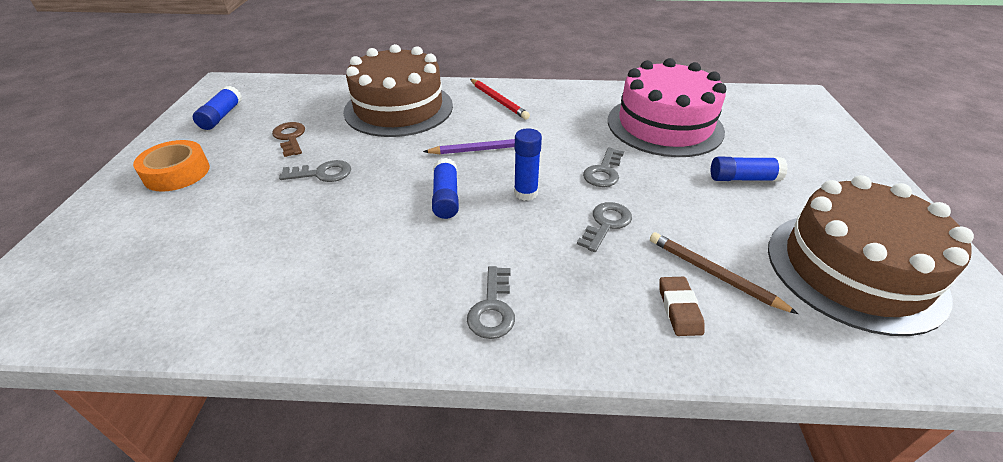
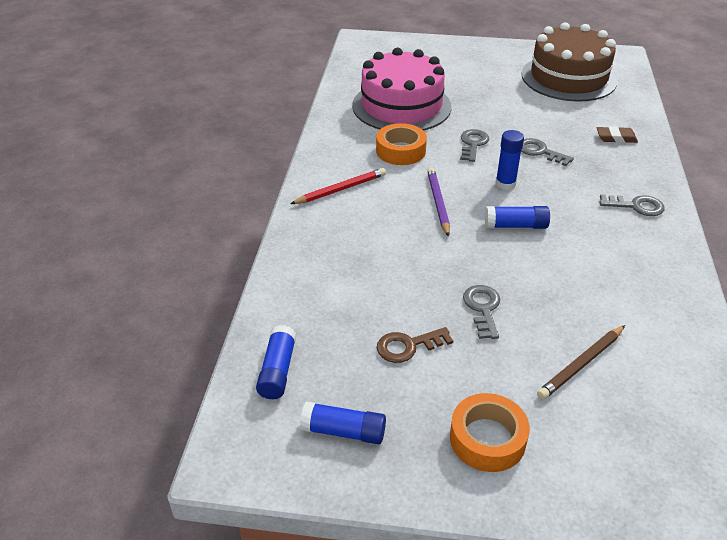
camera: 85 degrees left, 0 degrees up
brown cake [343,44,453,137] -> none
grey key [583,148,624,187] -> grey key turned 105 degrees counterclockwise [460,129,489,162]
brown pencil [650,232,798,314] -> brown pencil moved to [537,325,625,400]
blue glue stick [711,157,788,181] -> blue glue stick moved to [256,325,297,399]
none -> orange tape [376,123,427,165]

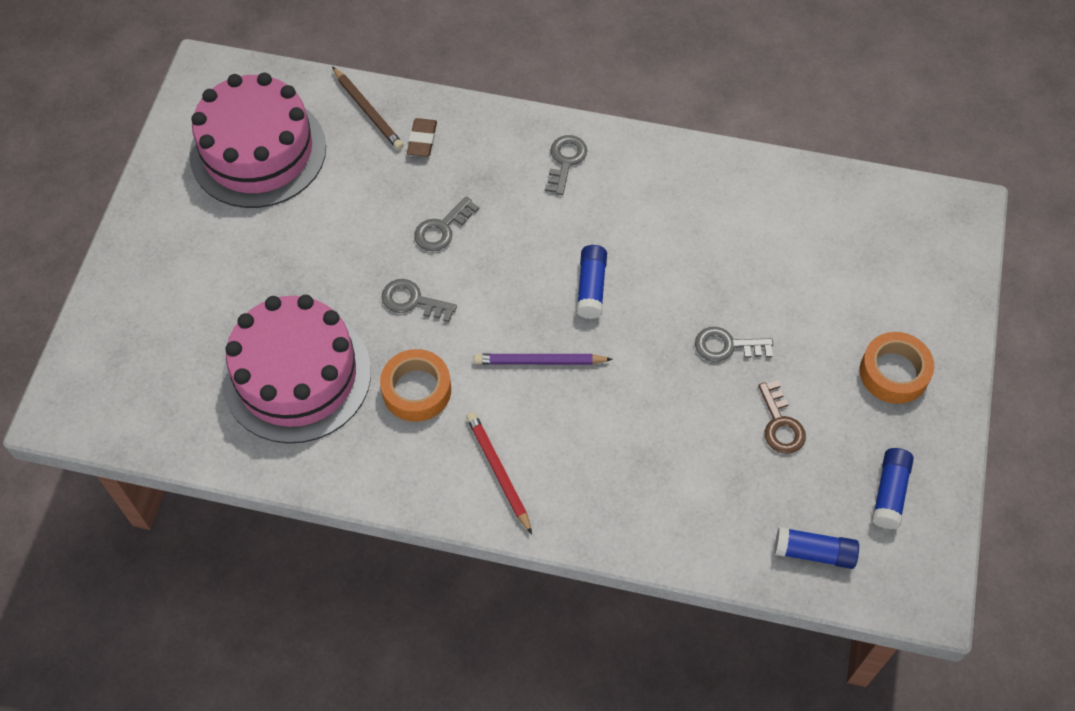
camera: 85 degrees left, 20 degrees up
blue glue stick [496,130,524,190] -> none
brown cake [522,22,617,102] -> pink cake [189,73,326,208]
brown pencil [537,325,625,400] -> brown pencil moved to [332,67,404,150]

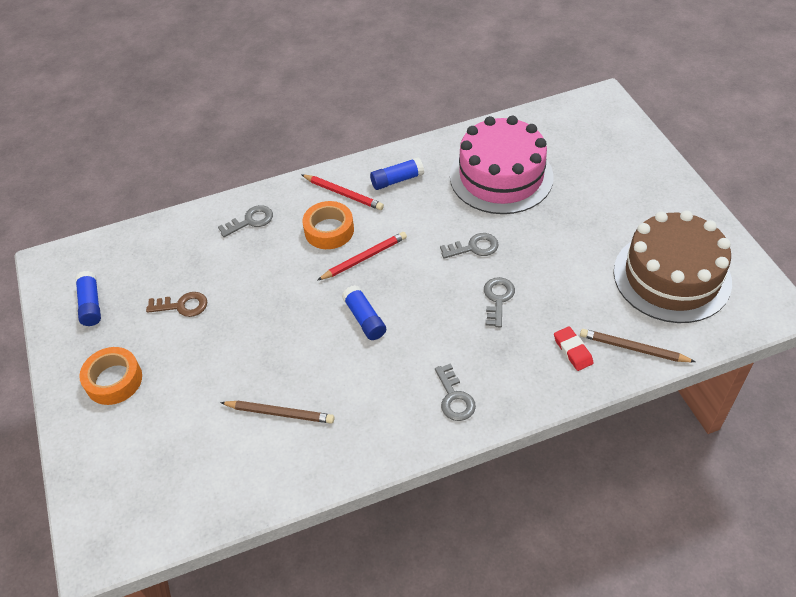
camera: 150 degrees right, 10 degrees down
pink cake [189,73,326,208] -> brown cake [614,210,732,323]
orange tape [380,349,451,422] -> orange tape moved to [302,201,354,249]
brown eraser [407,118,437,157] -> red eraser [554,326,594,371]
purple pencil [474,354,613,365] -> red pencil [318,232,407,280]
grey key [695,327,773,362] -> grey key moved to [218,205,273,237]
brown key [758,381,806,454] -> brown key turned 135 degrees clockwise [146,292,207,317]
blue glue stick [774,527,859,569] -> blue glue stick moved to [370,157,424,190]
none -> brown pencil [220,400,334,424]

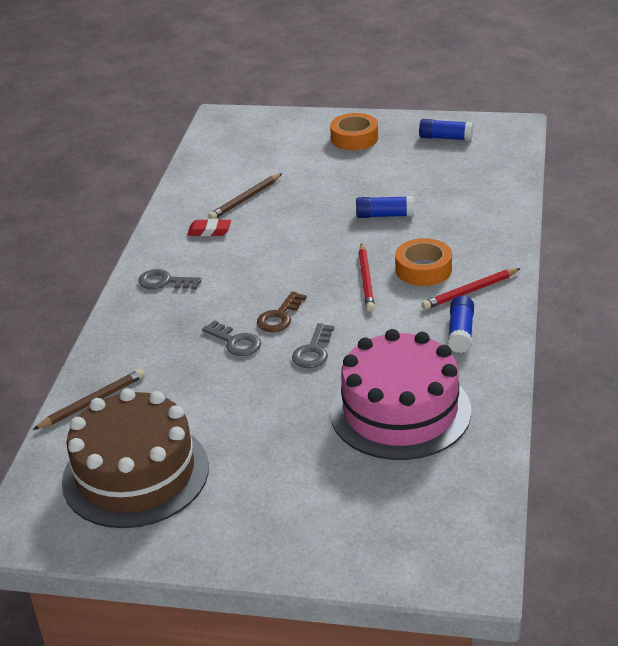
camera: 120 degrees right, 15 degrees down
brown key [146,292,207,317] -> brown key moved to [257,291,307,332]
grey key [218,205,273,237] -> none
blue glue stick [342,285,386,340] -> blue glue stick moved to [356,196,414,218]
red eraser [554,326,594,371] -> red eraser moved to [187,219,231,236]

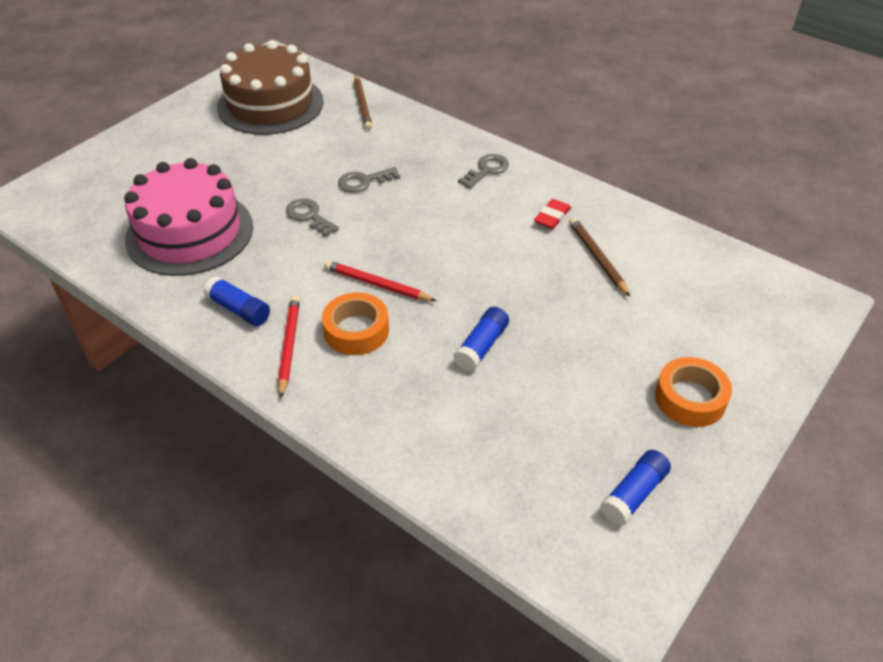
camera: 115 degrees right, 10 degrees up
brown key [257,291,307,332] -> none

